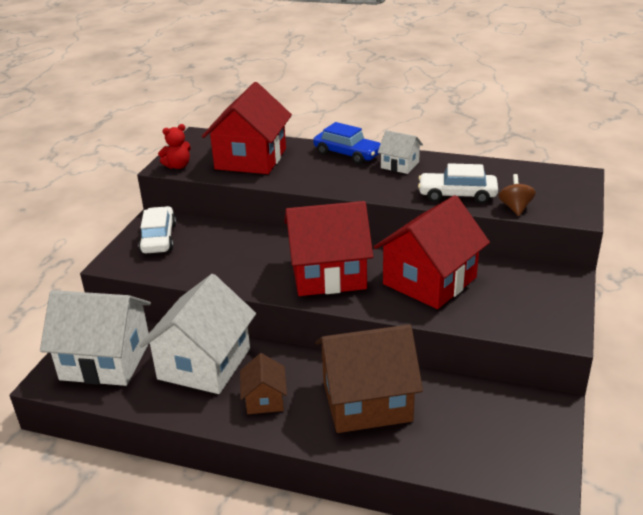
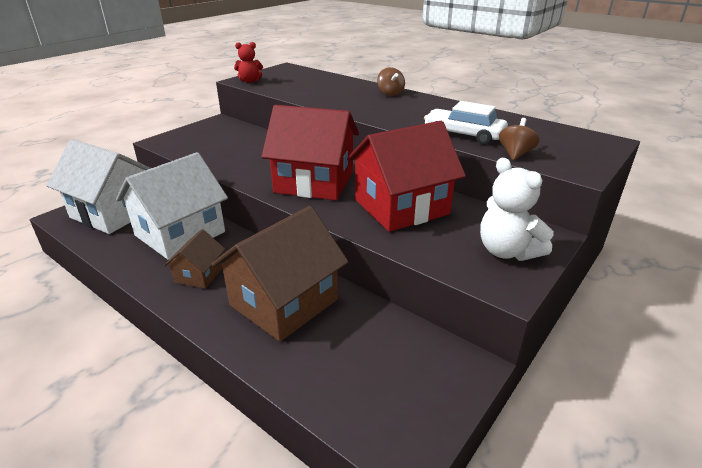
camera: 20 degrees right, 0 degrees up
white car [138,206,176,253] -> none
red house [202,82,292,174] -> none
blue car [313,122,381,164] -> brown spinning top [377,67,405,96]
brown house [315,324,423,433] -> brown house turned 60 degrees counterclockwise [211,206,348,342]
white house [378,130,423,174] -> none
none -> white teddy bear [480,158,554,261]

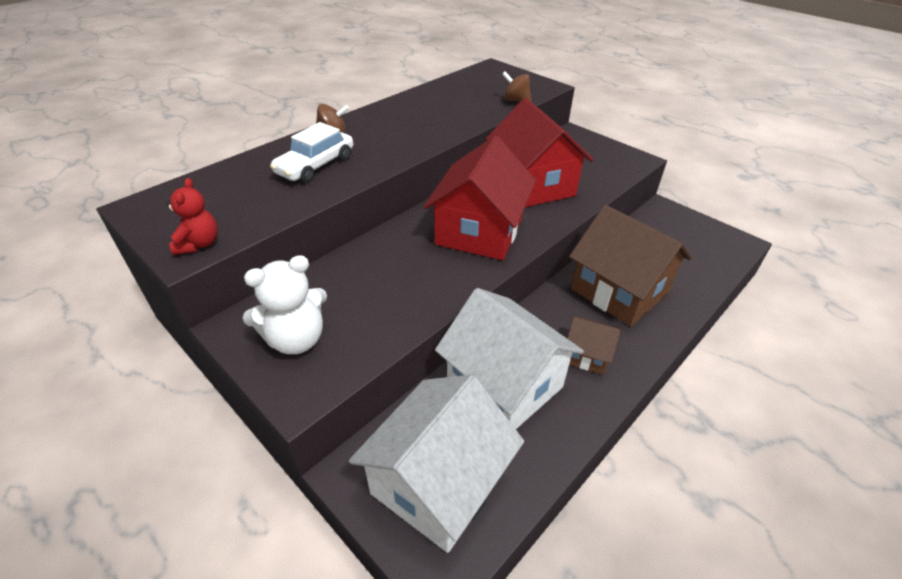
camera: 85 degrees left, 10 degrees up
white car [424,101,508,145] -> white car moved to [270,122,353,183]
white teddy bear [480,158,554,261] -> white teddy bear moved to [243,255,327,354]

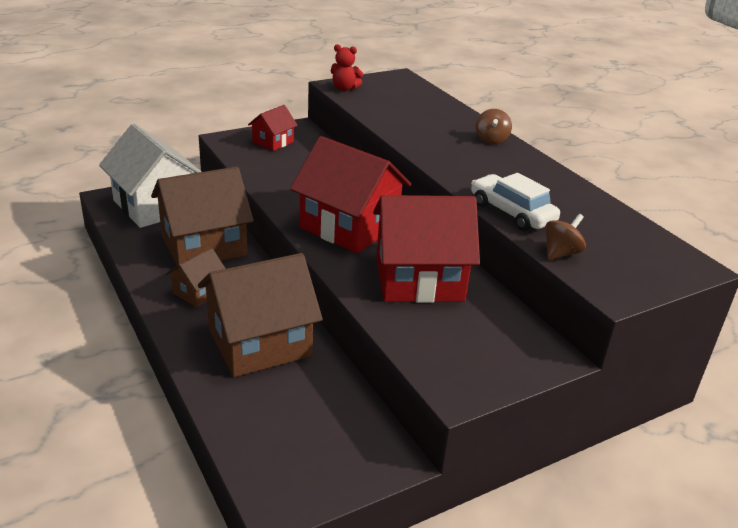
camera: 105 degrees right, 10 degrees down
white teddy bear [243,255,327,354] -> red house [248,105,298,151]
white car [270,122,353,183] -> white car moved to [471,173,560,231]
white house [435,288,584,429] -> brown house [151,167,254,265]

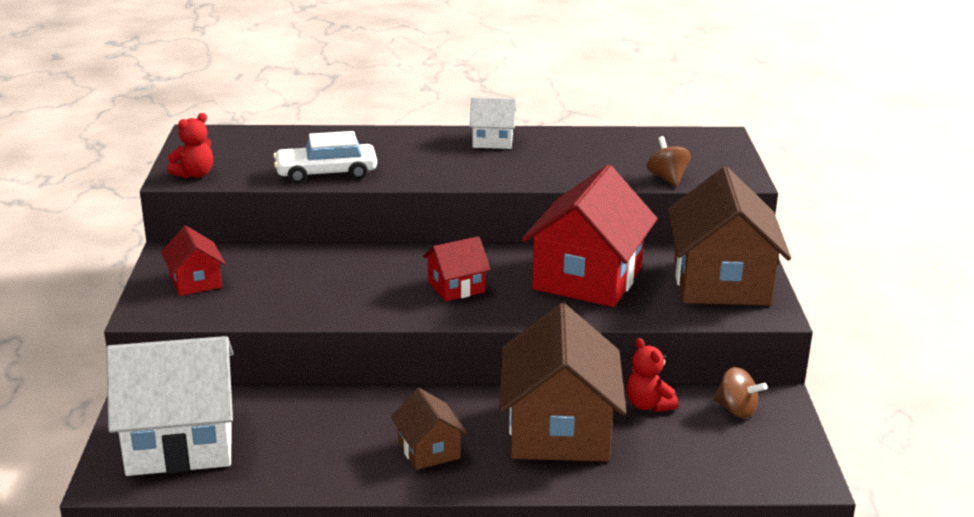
camera: 60 degrees left, 5 degrees down
brown house [151,167,254,265] -> brown house moved to [667,167,791,306]
red house [290,136,411,253] -> red house [423,236,491,302], size x0.49
white car [471,173,560,231] -> white car moved to [273,131,377,184]
brown spinning top [476,109,512,144] -> brown spinning top moved to [713,367,768,418]
none -> white house [470,97,516,149]
none -> red teddy bear [626,338,678,412]

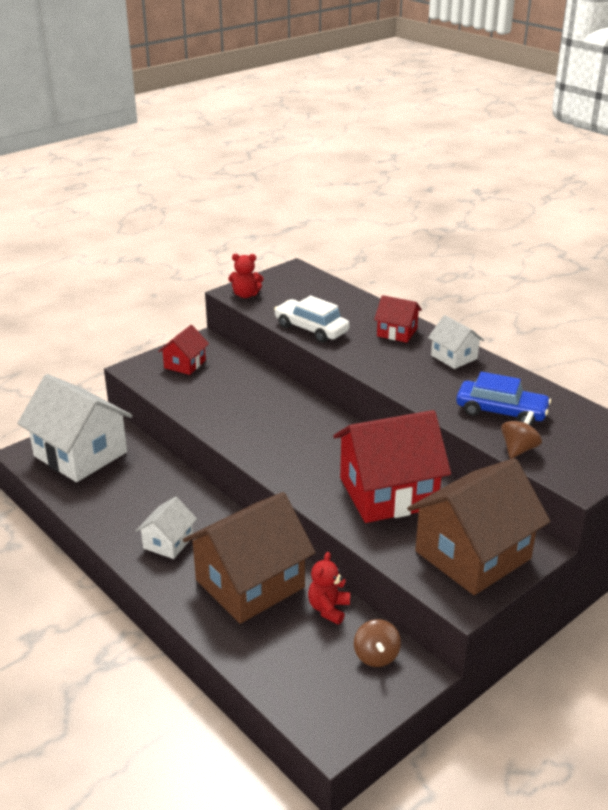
camera: 50 degrees right, 5 degrees up
brown house [391,388,468,470] -> white house [136,497,197,559]
red house [423,236,491,302] -> red house moved to [374,295,422,343]
none -> blue car [456,372,551,426]

